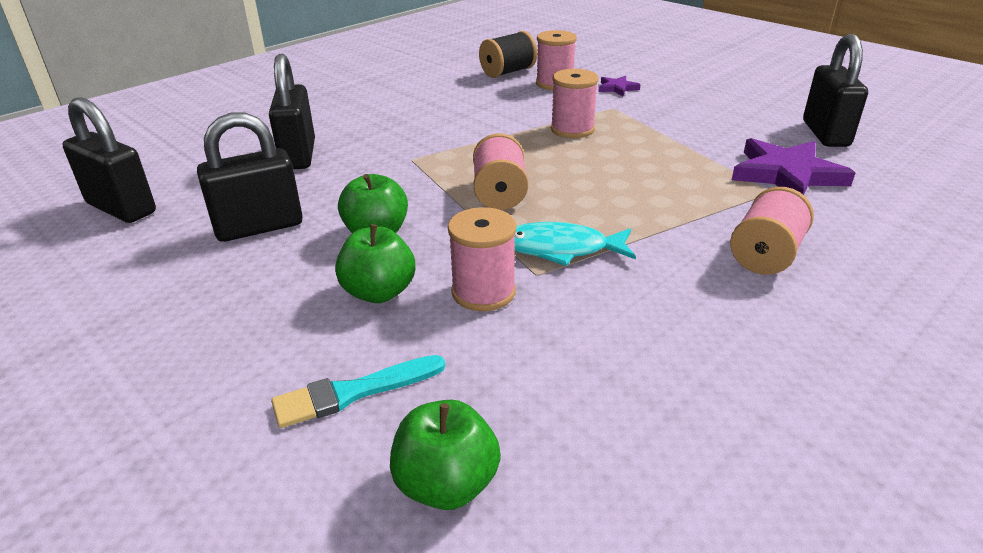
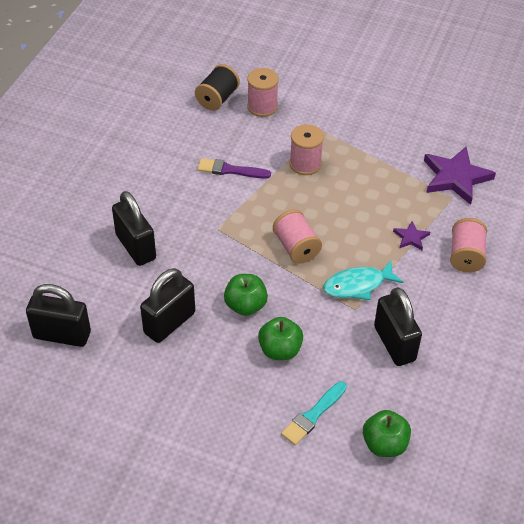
camera: 25 degrees left, 15 degrees up
pink spool [448,207,516,311] -> none
purple star [598,76,641,96] -> purple star moved to [393,221,430,250]
black padlock [803,34,868,147] -> black padlock moved to [374,287,422,366]
none -> purple brush [197,158,271,179]

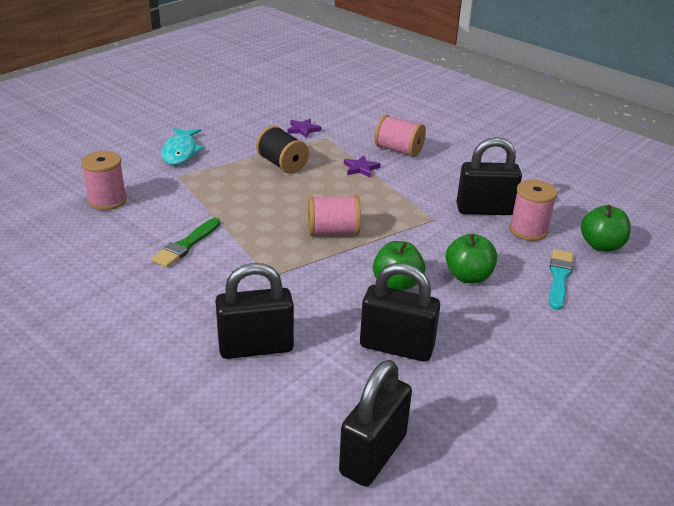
camera: 70 degrees left, 15 degrees down
black padlock [140,268,195,343] -> black padlock turned 45 degrees counterclockwise [360,263,440,362]
black spool [195,64,240,111] -> black spool moved to [256,126,309,174]
purple brush [197,158,271,179] -> green brush [151,218,220,268]
turquoise brush [281,382,347,445] -> turquoise brush turned 135 degrees counterclockwise [549,249,573,310]
pink spool [290,124,324,175] -> pink spool moved to [509,180,557,241]
turquoise fish [323,261,403,300] -> turquoise fish moved to [161,128,204,165]
purple star [424,147,496,205] -> purple star [287,119,321,138], size x0.48

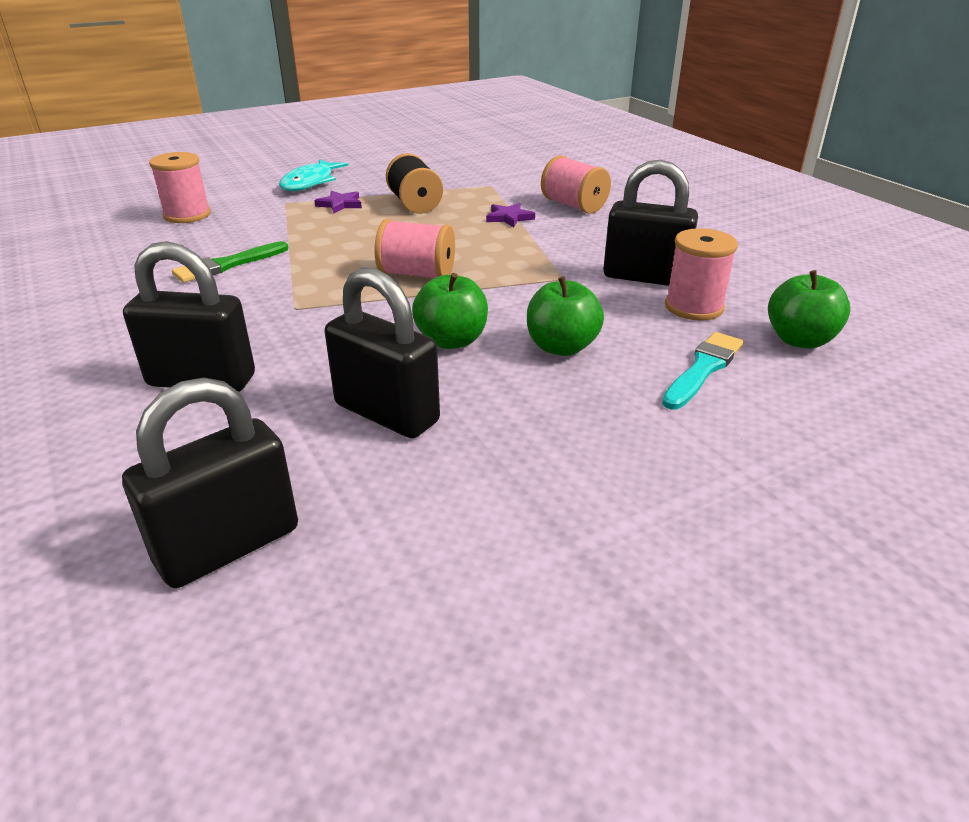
camera: 20 degrees right, 0 degrees up
purple star [287,119,321,138] -> purple star moved to [314,191,362,213]

